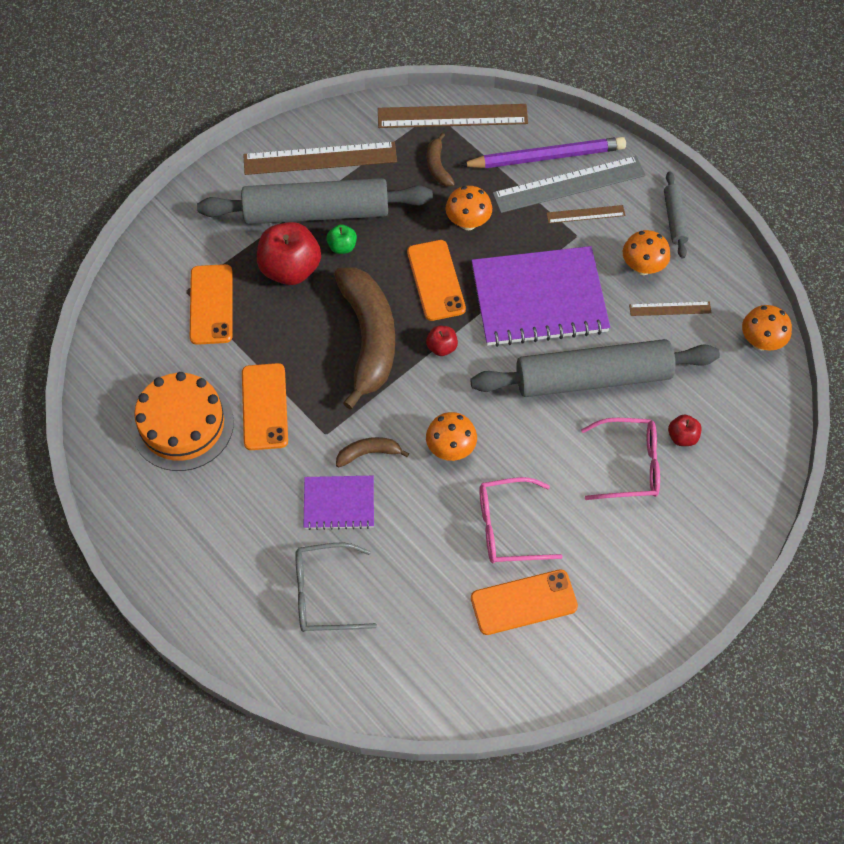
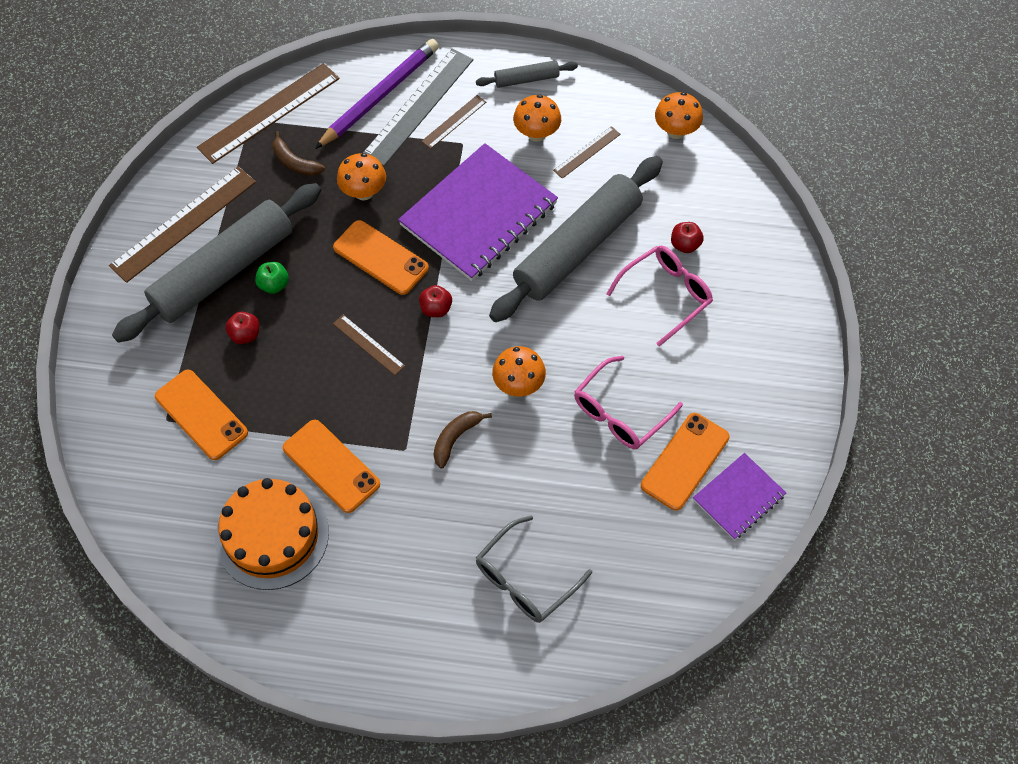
camera: 40 degrees left, 0 degrees up
red apple [257,222,321,285] -> red apple [225,312,259,344], size x0.48
purple notebook [303,476,374,530] -> purple notebook moved to [693,453,786,540]
brown banana [334,267,395,409] -> brown ruler [333,315,405,375]
grey rolling pin [664,171,689,258] -> grey rolling pin turned 60 degrees counterclockwise [476,60,578,88]

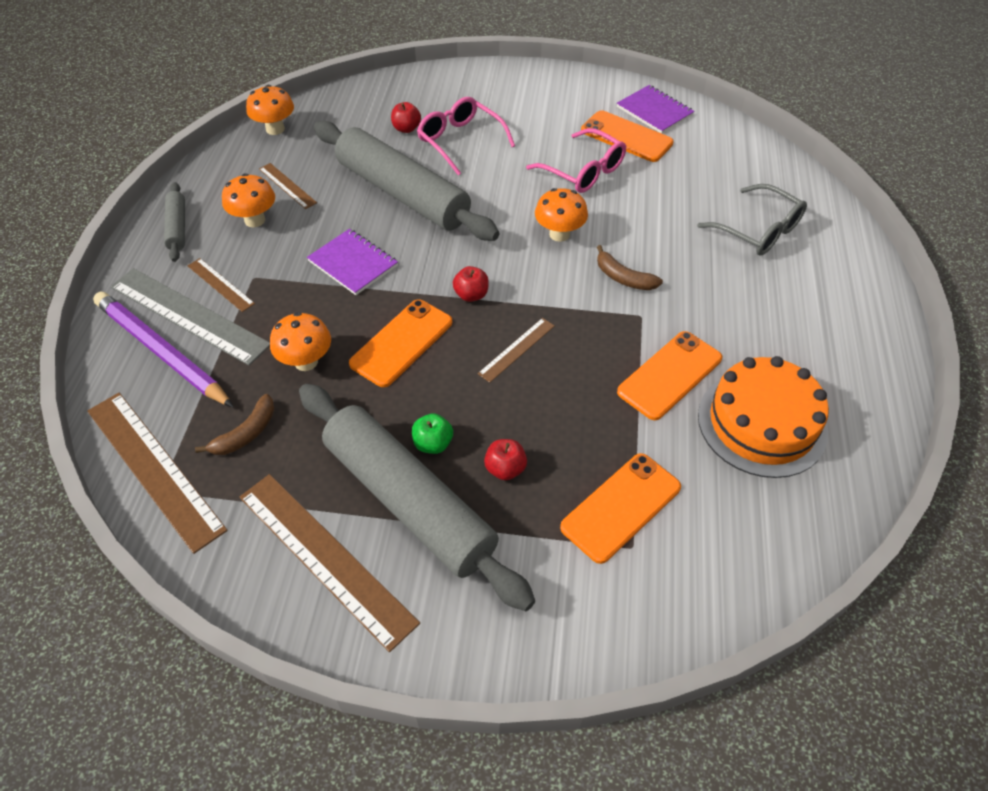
camera: 90 degrees left, 10 degrees down
purple notebook [398,143,558,281] -> purple notebook [307,229,398,295], size x0.52

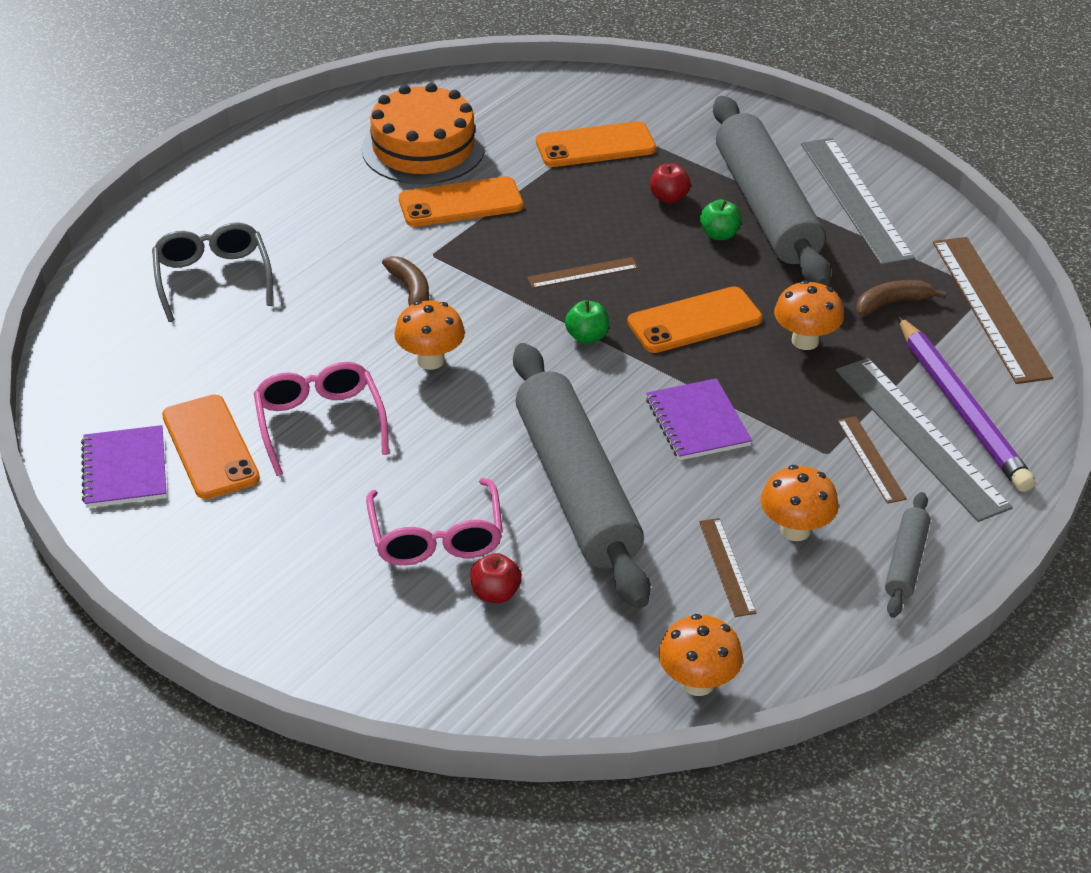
camera: 150 degrees left, 10 degrees down
brown ruler [239,474,420,652] -> grey ruler [801,138,915,265]
red apple [453,266,489,302] -> green apple [565,300,609,344]

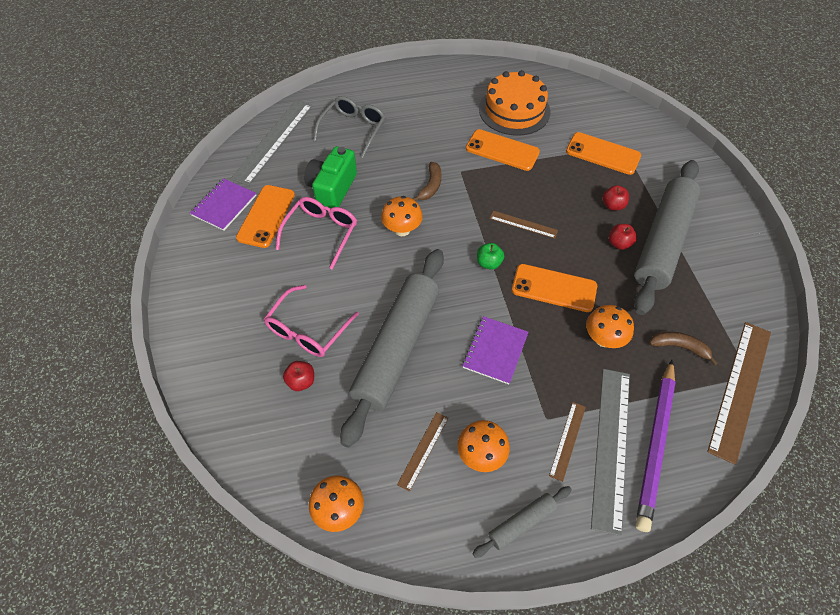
camera: 40 degrees right, 15 degrees up
green apple [700,200,742,240] -> red apple [609,224,637,250]
grey ruler [801,138,915,265] -> grey ruler moved to [230,100,313,186]
none -> green camera [304,146,357,209]

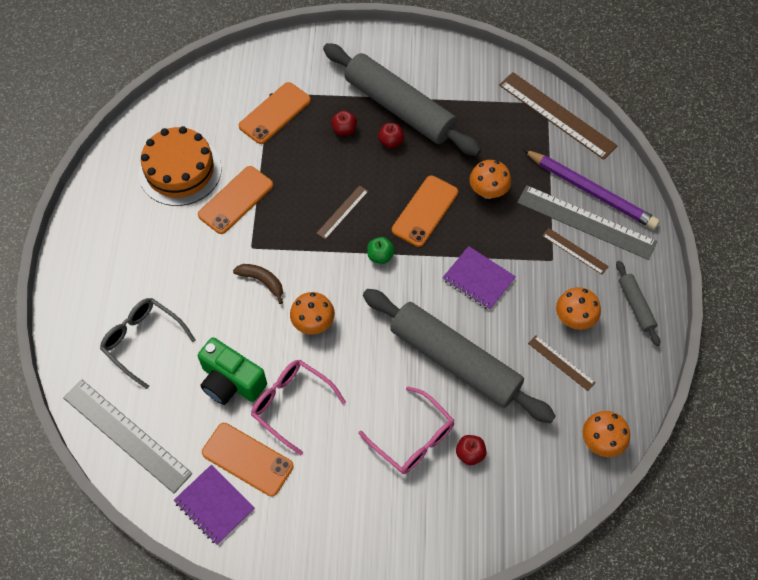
camera: 75 degrees left, 5 degrees up
brown banana [649,331,718,366] -> none

